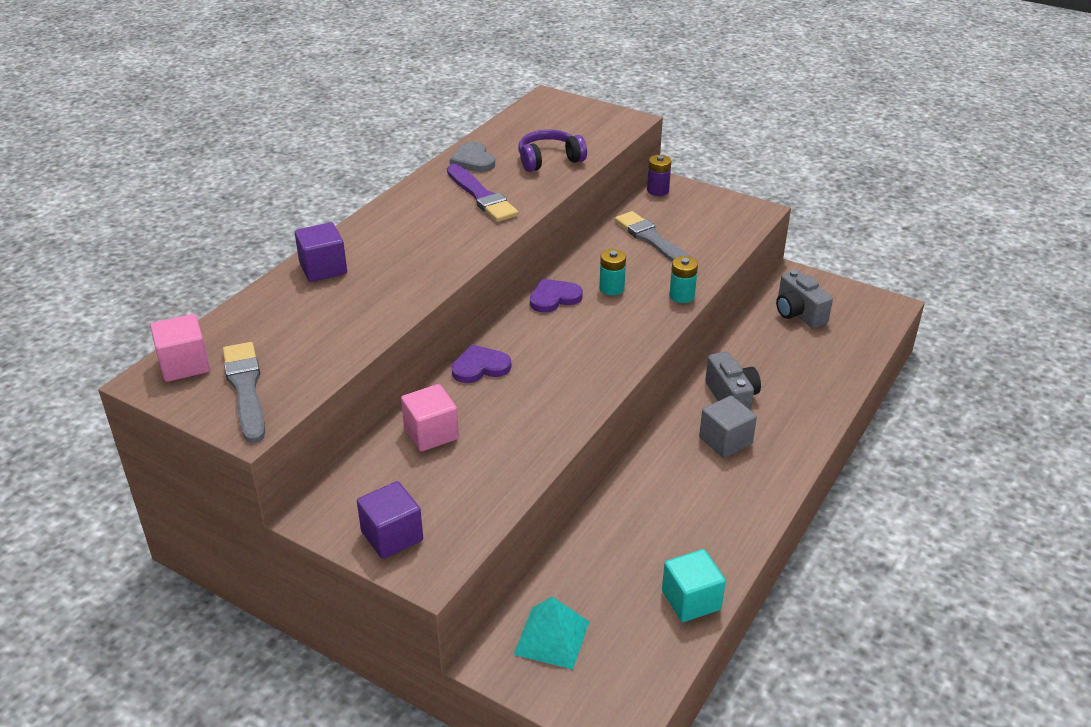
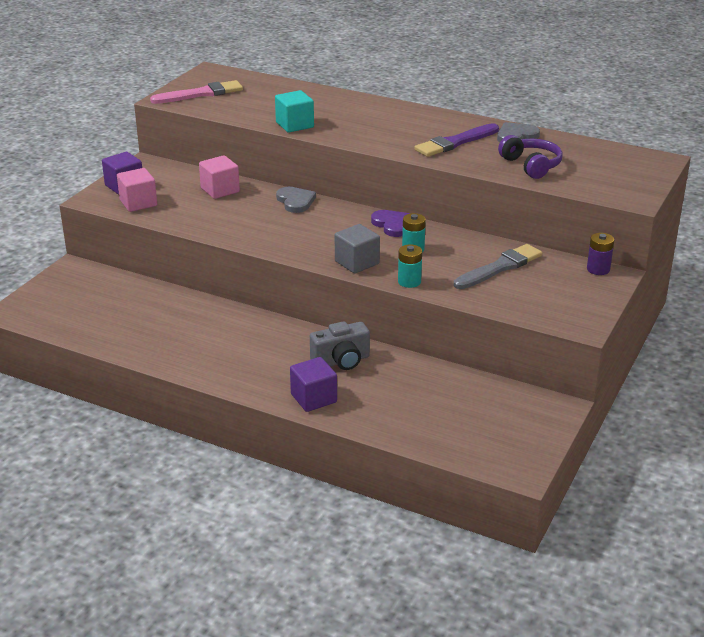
camera: 85 degrees right, 5 degrees down
pink cube [150,314,210,382] -> pink cube moved to [117,168,157,212]
grey brush [223,342,265,443] -> pink brush [150,80,243,104]
purple cube [295,222,347,282] -> purple cube moved to [290,357,337,412]
purple heart [452,345,511,383] -> grey heart [276,187,316,213]
turquoise pyramid [513,596,589,670] -> none
turquoise cube [662,549,726,622] -> turquoise cube moved to [275,90,314,133]
grey cube [699,396,757,458] -> grey cube moved to [335,224,380,273]
grey camera [776,270,833,329] -> none

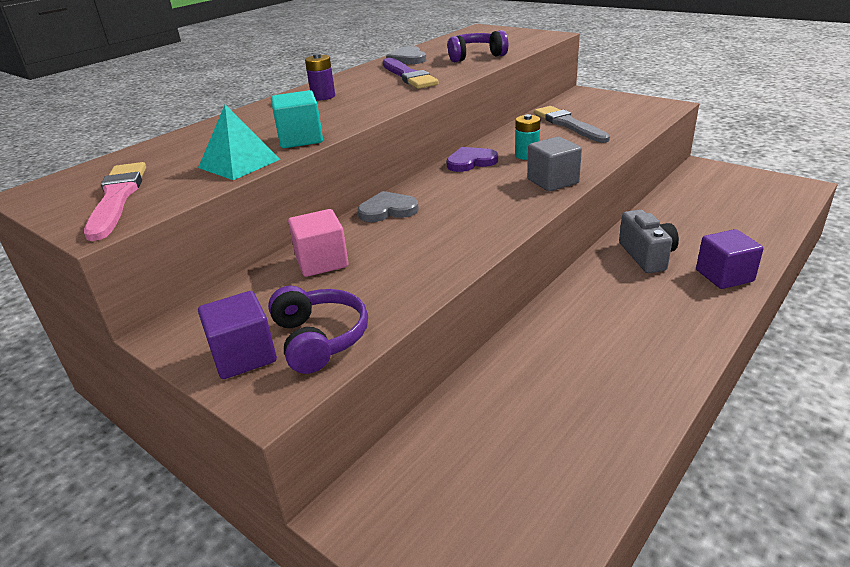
camera: 75 degrees left, 0 degrees up
pink cube [117,168,157,212] -> purple headphones [268,286,368,374]
turquoise battery [398,244,422,288] -> none
purple battery [587,233,614,275] -> purple battery moved to [305,53,335,100]
none -> turquoise pyramid [198,105,280,180]

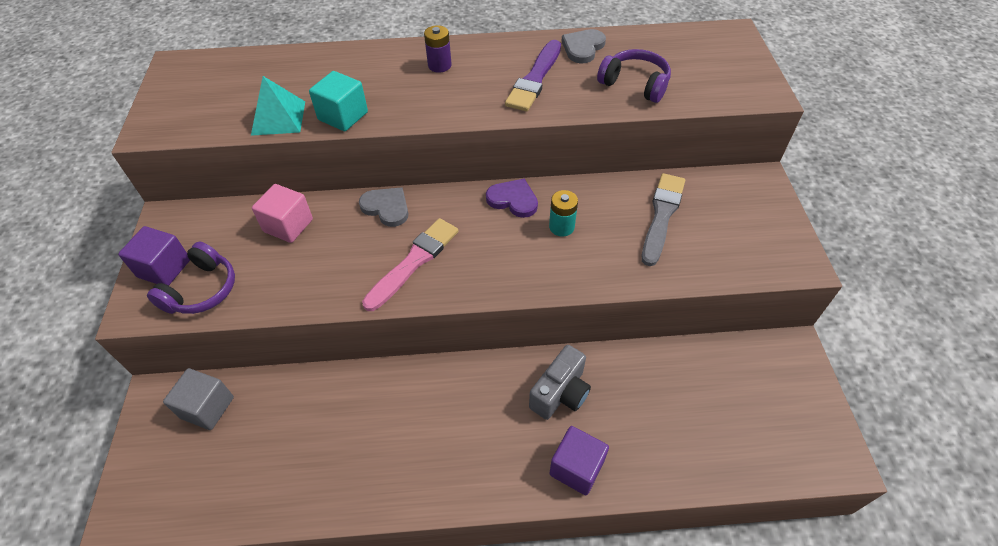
camera: 45 degrees right, 20 degrees up
pink brush [84,162,146,241] -> pink brush moved to [362,218,459,311]
grey cube [527,137,582,191] -> grey cube moved to [163,368,234,430]

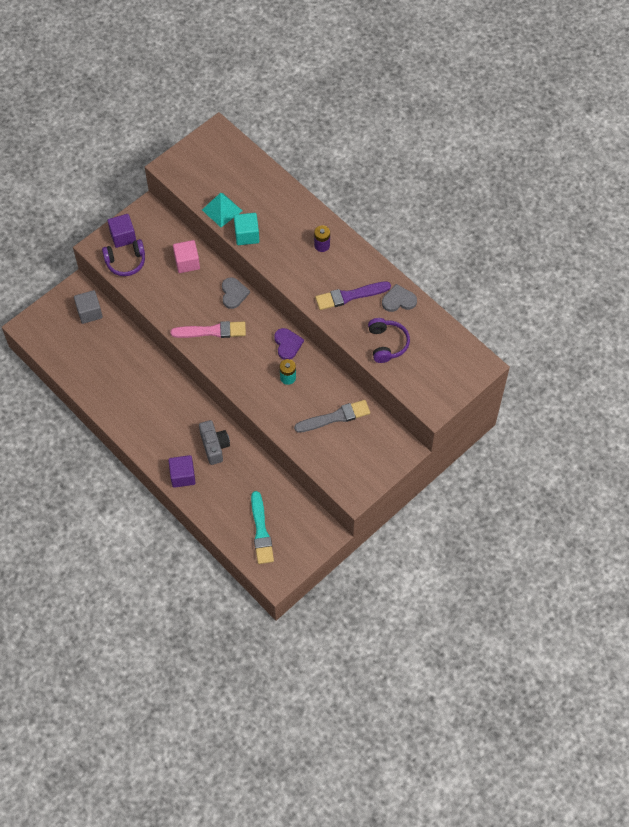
camera: 50 degrees right, 10 degrees up
grey camera [529,345,591,420] -> grey camera turned 105 degrees counterclockwise [199,420,230,465]
none -> turquoise brush [251,491,274,564]

